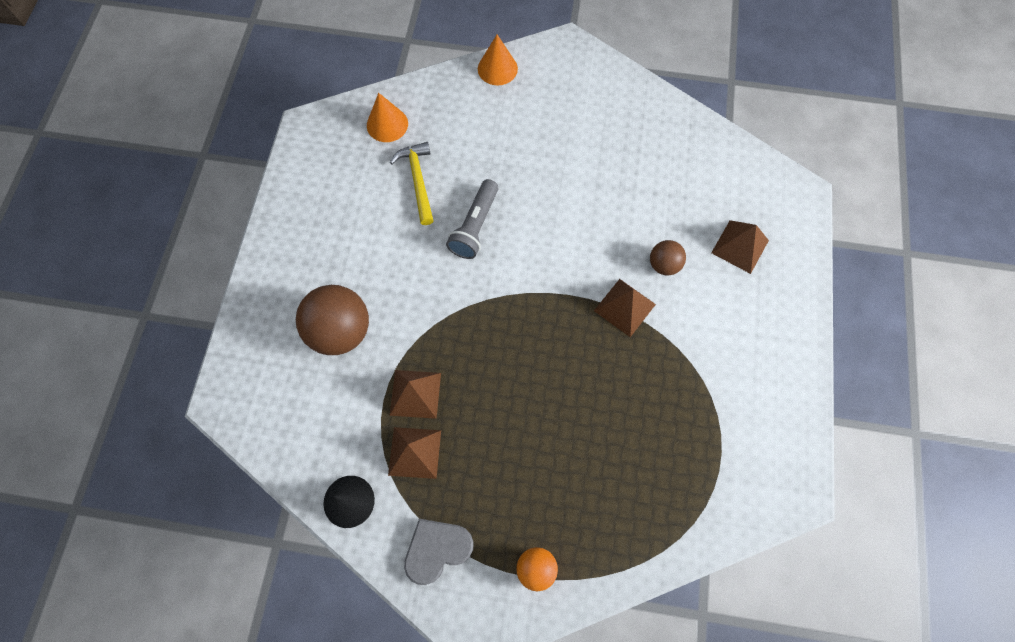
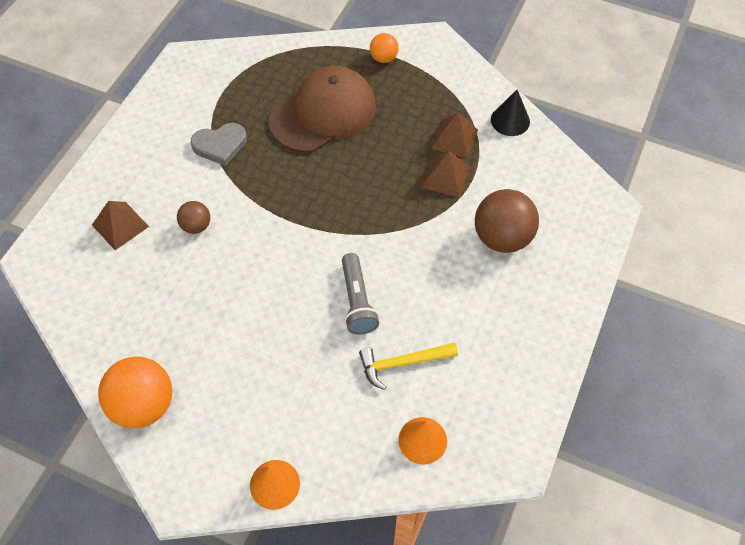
camera: 165 degrees left, 10 degrees down
yellow hammer [390,142,434,225] -> yellow hammer turned 75 degrees clockwise [359,343,458,390]
grey heart [404,519,474,585] -> grey heart moved to [191,123,247,166]
grey flashlight [446,179,498,259] -> grey flashlight turned 135 degrees clockwise [342,253,379,334]
brown pyramid [594,279,656,337] -> none
none -> orange ball [98,356,172,428]
none -> brown cap [268,66,376,153]

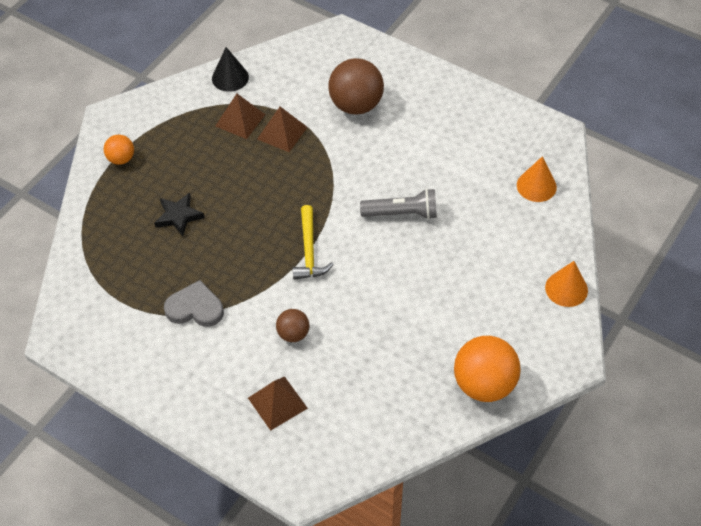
camera: 80 degrees left, 5 degrees down
grey heart [191,123,247,166] -> grey heart turned 75 degrees counterclockwise [164,280,224,327]
brown cap [268,66,376,153] -> black star [154,193,205,236]
yellow hammer [359,343,458,390] -> yellow hammer moved to [293,205,334,280]

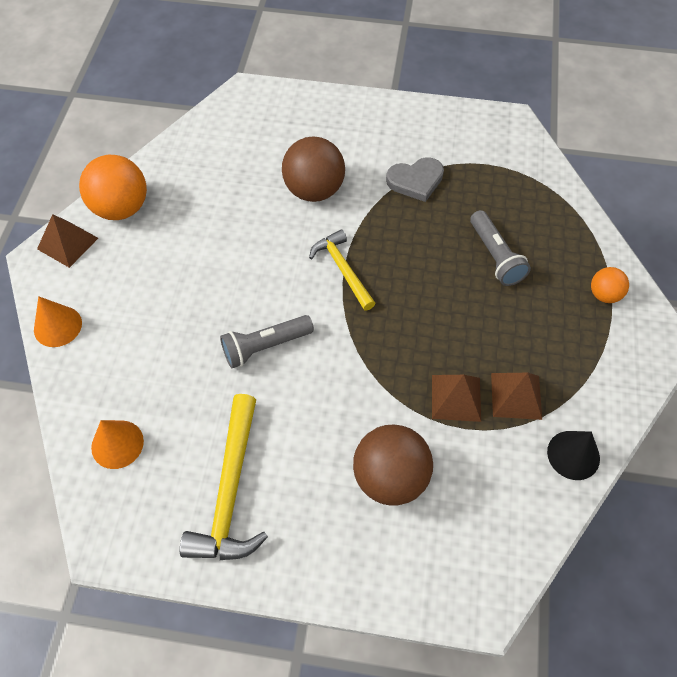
camera: 155 degrees right, 5 degrees up
black star [154,193,205,236] -> grey flashlight [470,210,531,286]
brown pyramid [248,376,308,431] -> brown pyramid moved to [37,214,98,268]
brown ball [276,309,309,342] -> brown ball [282,136,345,202], size x1.89
none -> yellow hammer [180,394,268,560]

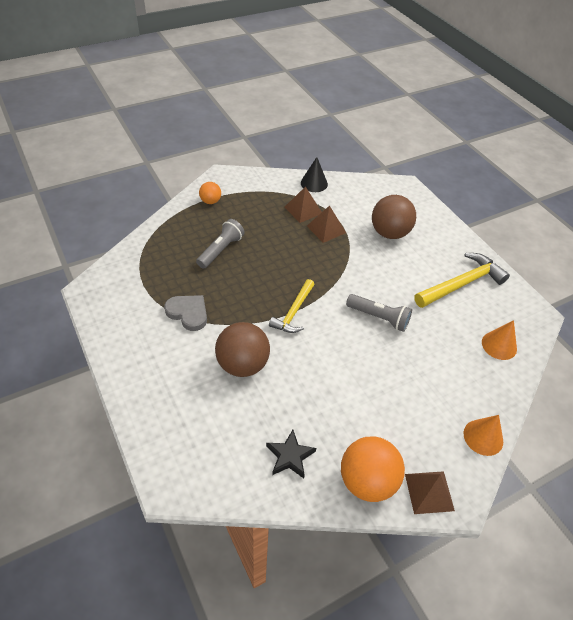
camera: 130 degrees left, 10 degrees down
none -> black star [266,430,316,478]

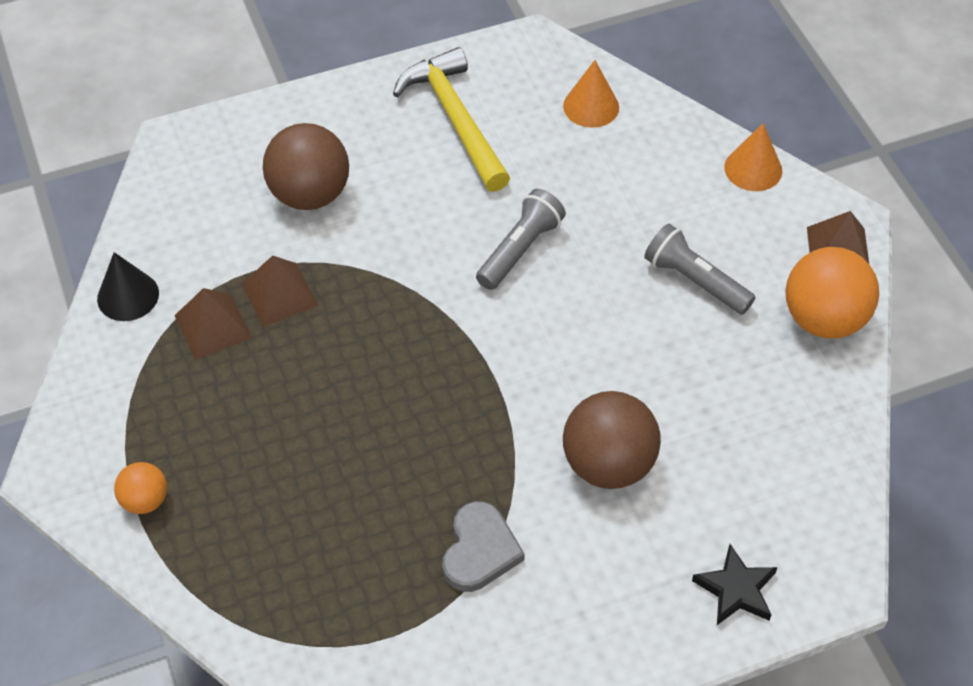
camera: 80 degrees left, 5 degrees up
grey heart [164,295,207,331] -> grey heart turned 150 degrees clockwise [443,501,525,592]
grey flashlight [196,219,245,269] -> grey flashlight moved to [644,224,755,315]
black star [266,430,316,478] -> black star moved to [692,544,778,625]
yellow hammer [269,279,315,333] -> none

